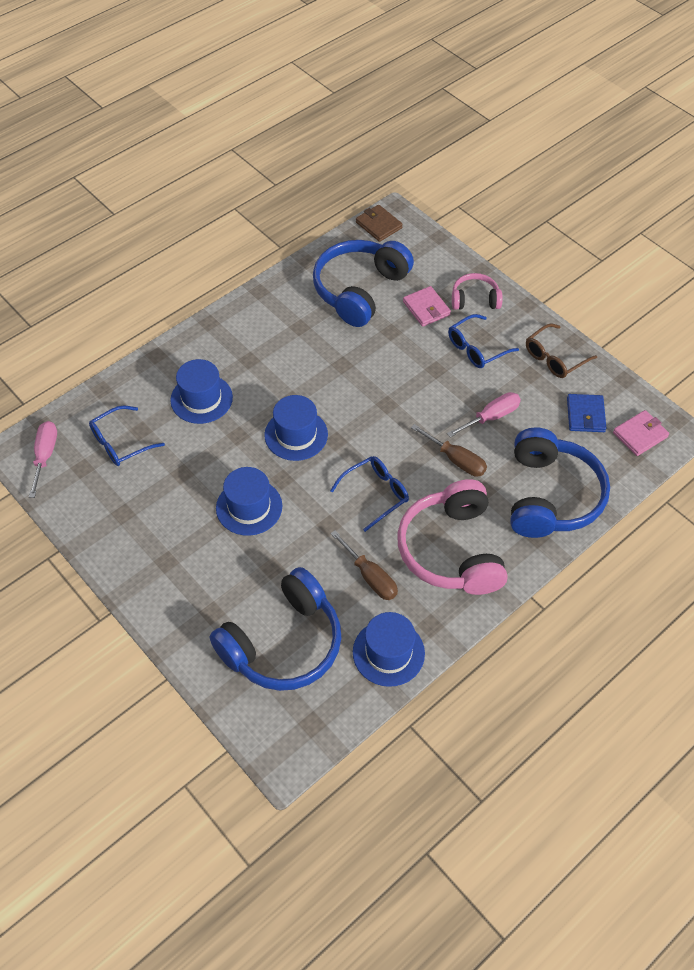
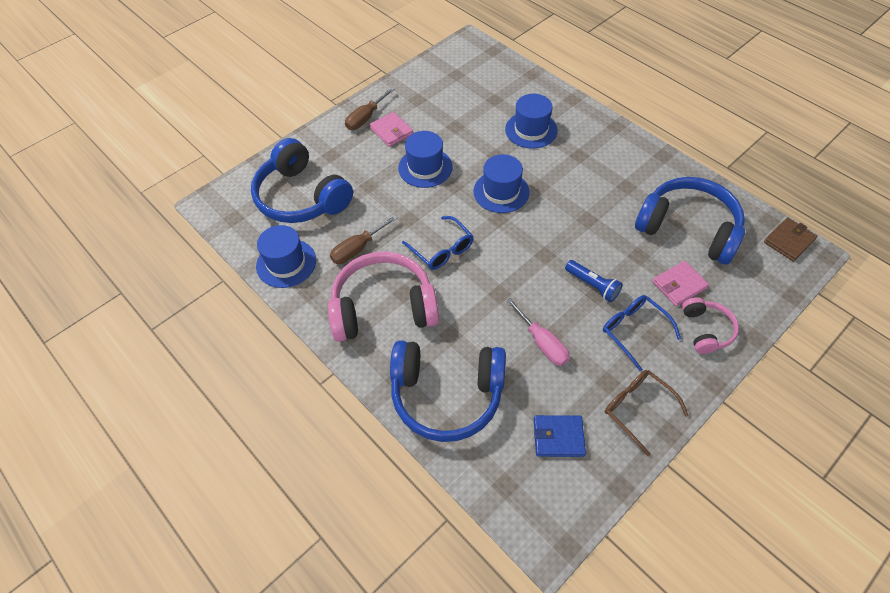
camera: 90 degrees right, 0 degrees up
pink screwdriver [29,421,57,498] -> none
blue glasses [89,405,165,466] -> none
brown screwdriver [411,424,487,477] -> brown screwdriver moved to [345,87,395,130]
pink wallet [613,410,669,456] -> pink wallet moved to [370,112,413,147]
none -> blue flashlight [565,260,623,302]

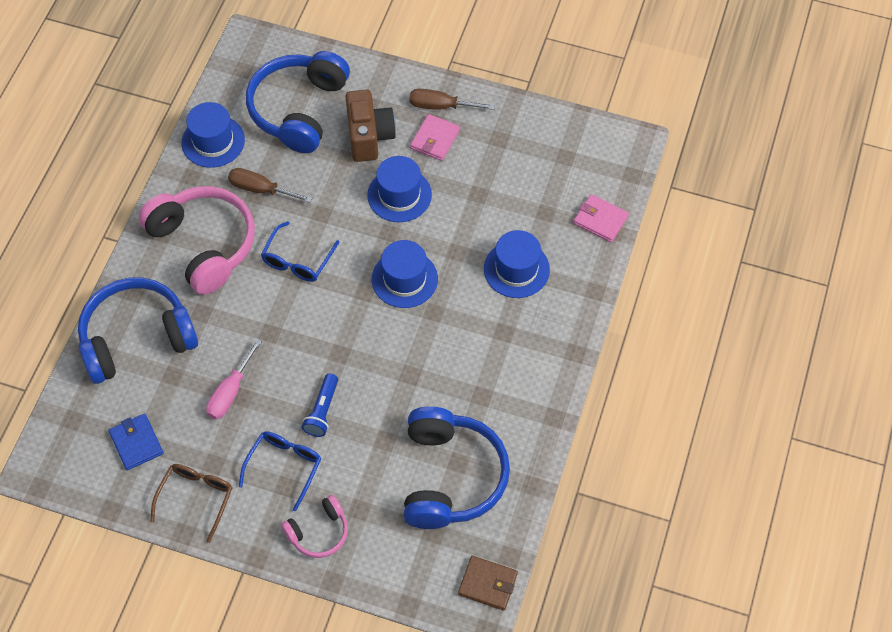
camera: 60 degrees right, 5 degrees up
blue headphones [390,340,506,442] -> blue headphones turned 90 degrees clockwise [78,277,198,384]
pink wallet [653,261,709,306] -> pink wallet moved to [574,194,629,242]
none -> brown camera [345,90,396,162]

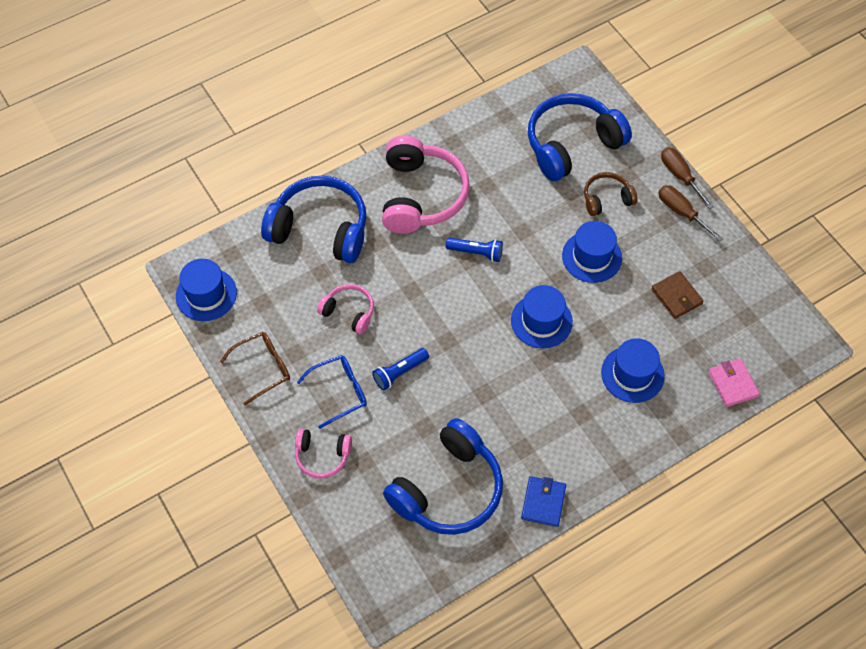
camera: 40 degrees right, 0 degrees up
blue wallet [109,413,163,470] -> blue wallet moved to [521,476,566,527]
blue hat [182,102,245,168] -> blue hat moved to [176,259,237,321]
pink screwdriver [206,339,262,419] -> pink headphones [317,284,374,334]
brown screwdriver [228,168,312,203] -> brown screwdriver moved to [661,148,714,209]
blue glasses [261,221,340,282] -> blue flashlight [446,238,503,262]
brown camera [345,90,396,162] -> brown headphones [584,172,637,216]
pink wallet [410,114,460,161] -> none
brown wallet [458,556,518,611] -> brown wallet moved to [651,271,704,319]

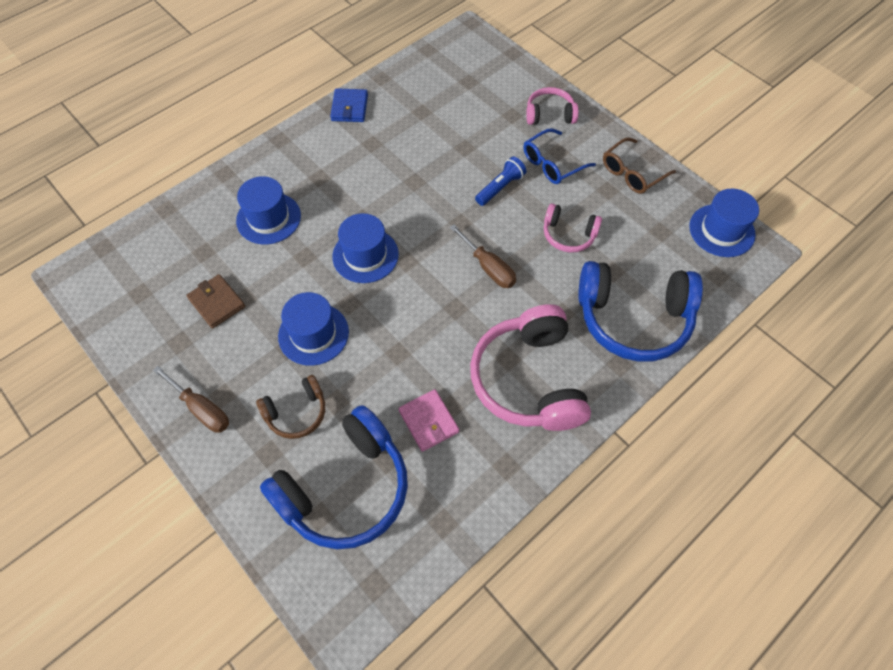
camera: 170 degrees right, 0 degrees up
blue headphones [383,418,503,535] -> none
blue flashlight [446,238,503,262] -> none
brown screwdriver [661,148,714,209] -> brown screwdriver moved to [449,224,516,288]
pink wallet [708,359,760,407] -> pink wallet moved to [398,389,459,452]

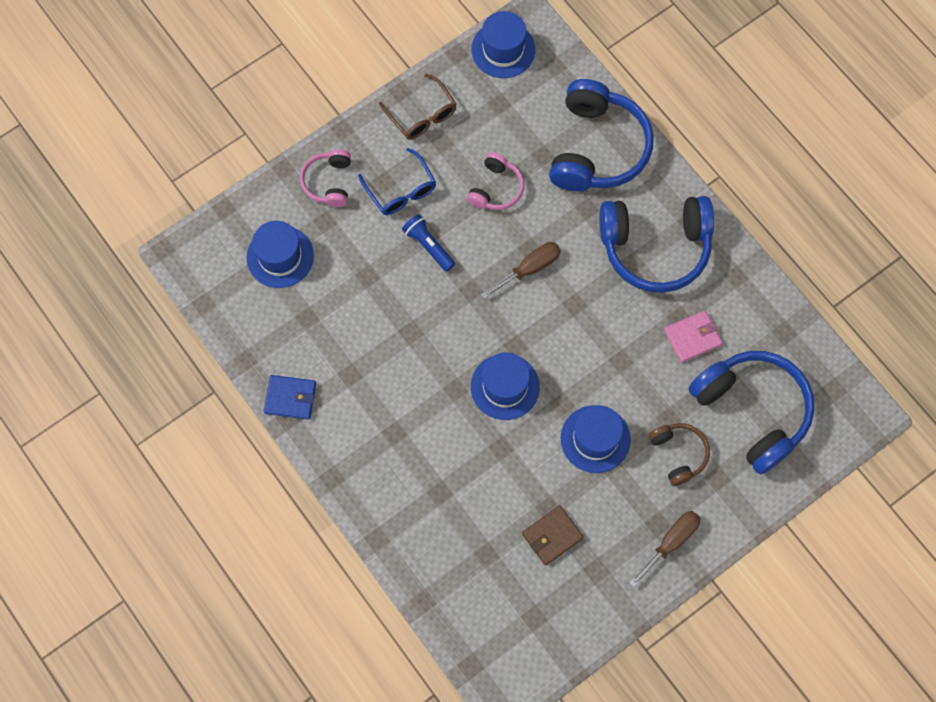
camera: 85 degrees left, 10 degrees up
blue hat [236,176,301,244] -> blue hat moved to [246,221,314,288]
pink headphones [470,304,591,431] -> blue headphones [600,196,714,293]

